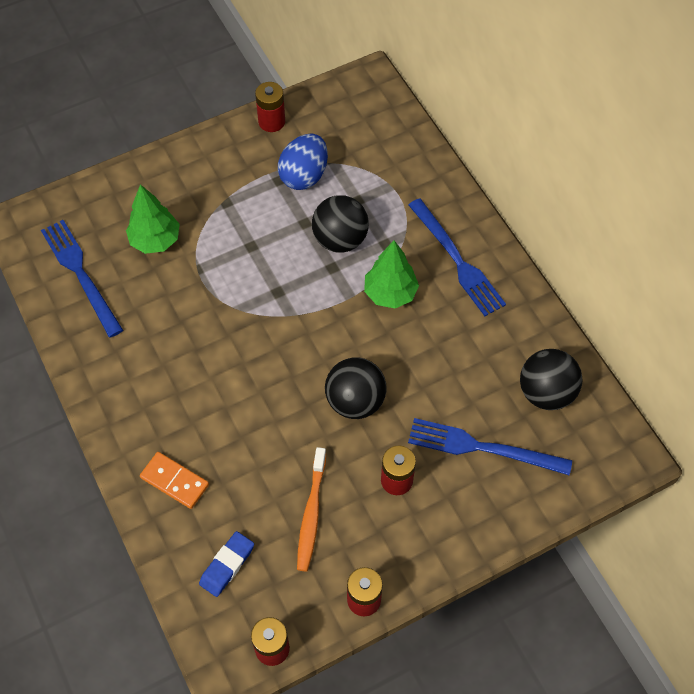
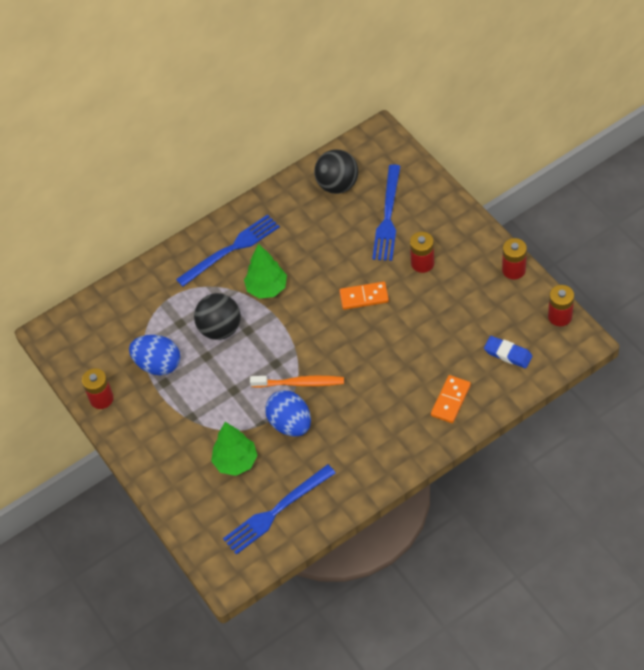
camera: 90 degrees left, 5 degrees down
orange toothbrush [297,447,326,571] -> orange toothbrush moved to [250,376,344,388]
black ball [325,357,387,419] -> orange domino [339,282,389,310]
none -> blue egg [265,390,311,437]

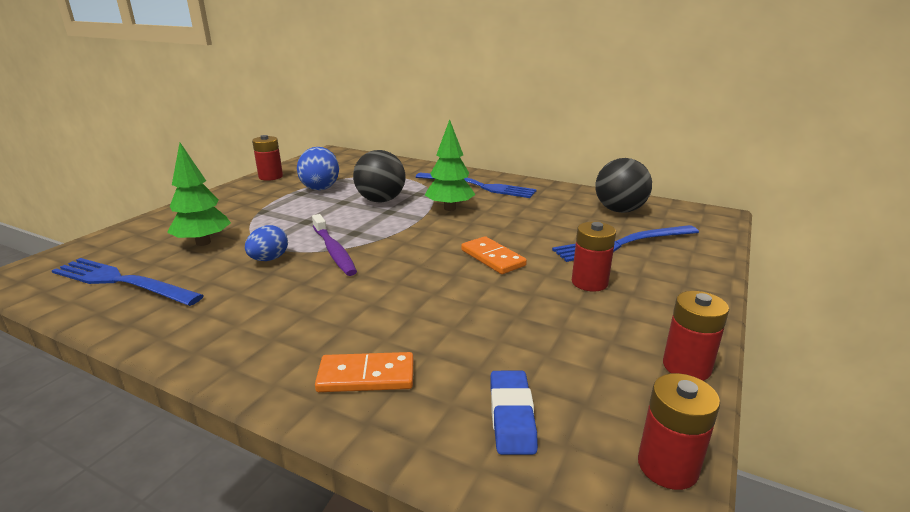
camera: 55 degrees right, 30 degrees down
orange toothbrush [250,376,344,388] -> purple toothbrush [312,214,357,276]
blue egg [265,390,311,437] -> blue egg [245,225,288,261], size x0.64

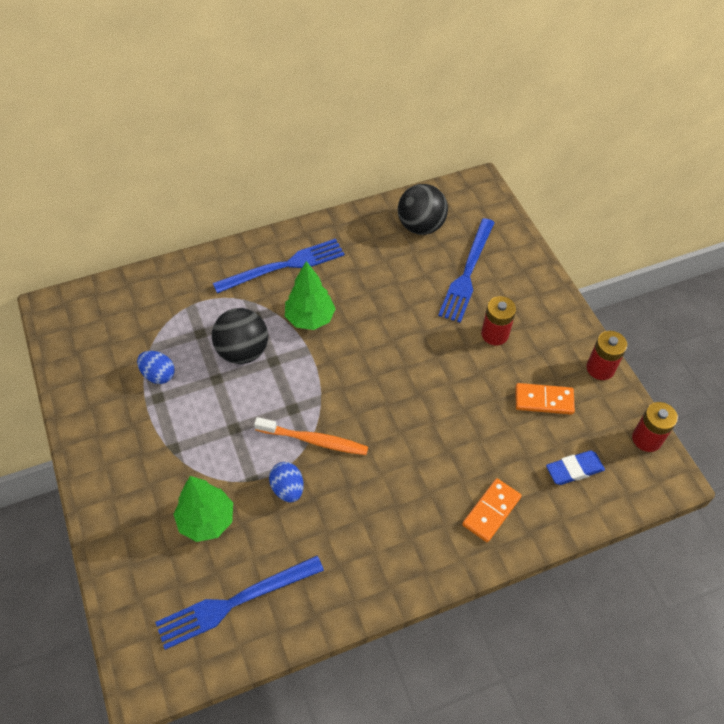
camera: 50 degrees left, 30 degrees up
red battery [252,135,283,181] -> none
blue egg [297,147,339,190] -> blue egg [137,351,175,384], size x0.64
purple toothbrush [312,214,357,276] -> orange toothbrush [254,417,368,455]
orange domino [461,236,527,274] -> orange domino moved to [516,383,575,415]
blue eraser [490,371,538,455] -> blue eraser turned 60 degrees counterclockwise [546,450,605,485]

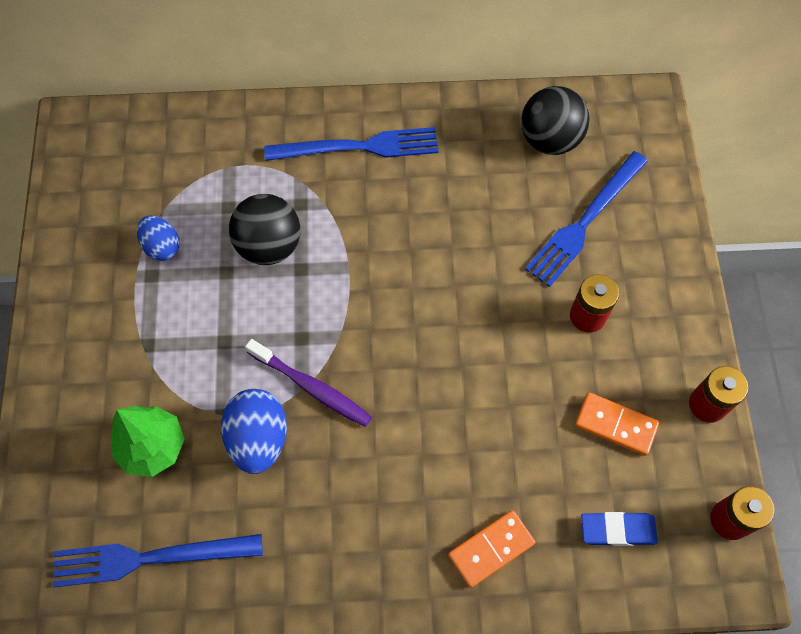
camera: 20 degrees right, 10 degrees up
orange toothbrush [254,417,368,455] -> purple toothbrush [245,339,372,427]
blue egg [269,462,304,502] -> blue egg [221,389,287,474], size x1.56
green tree [285,261,336,330] -> none

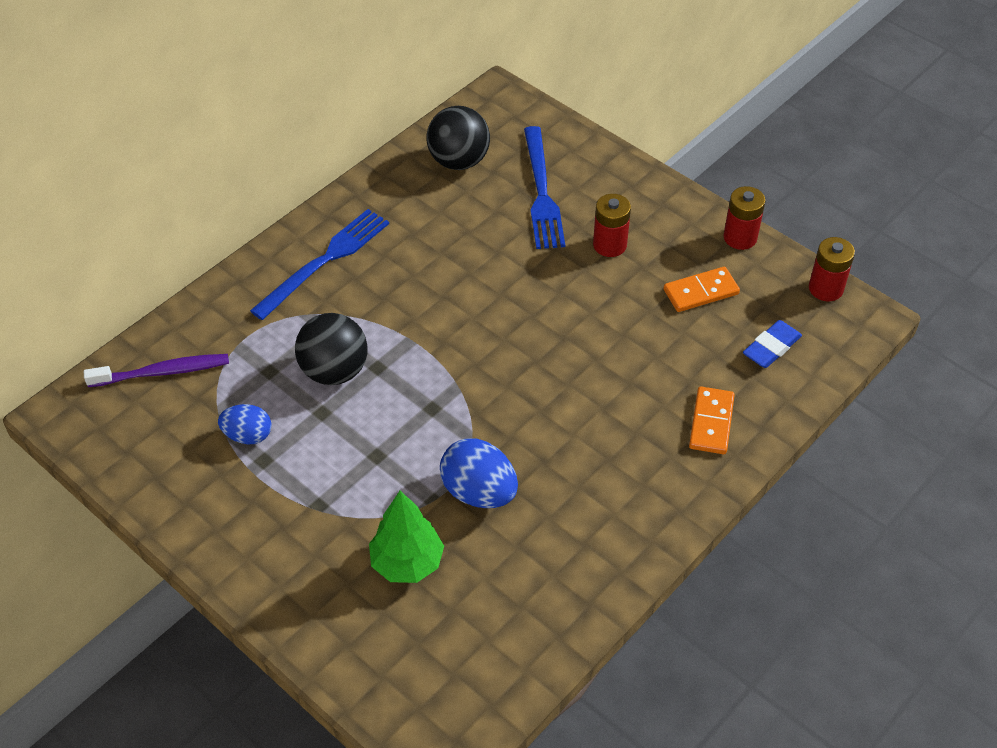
camera: 45 degrees left, 15 degrees down
blue fork [53,534,263,587] -> none
purple toothbrush [245,339,372,427] -> purple toothbrush moved to [84,354,229,387]

